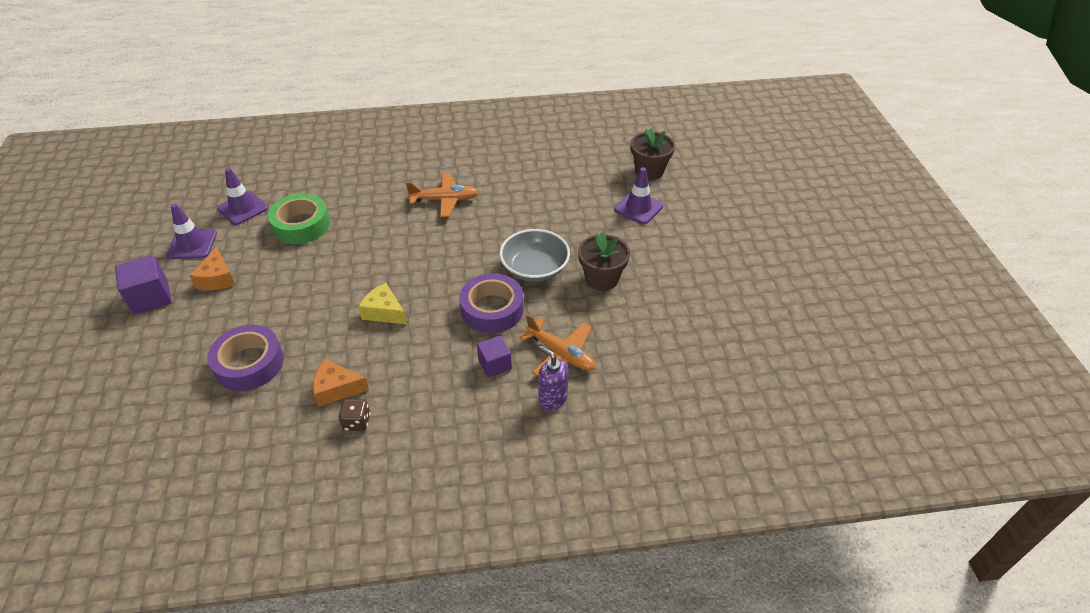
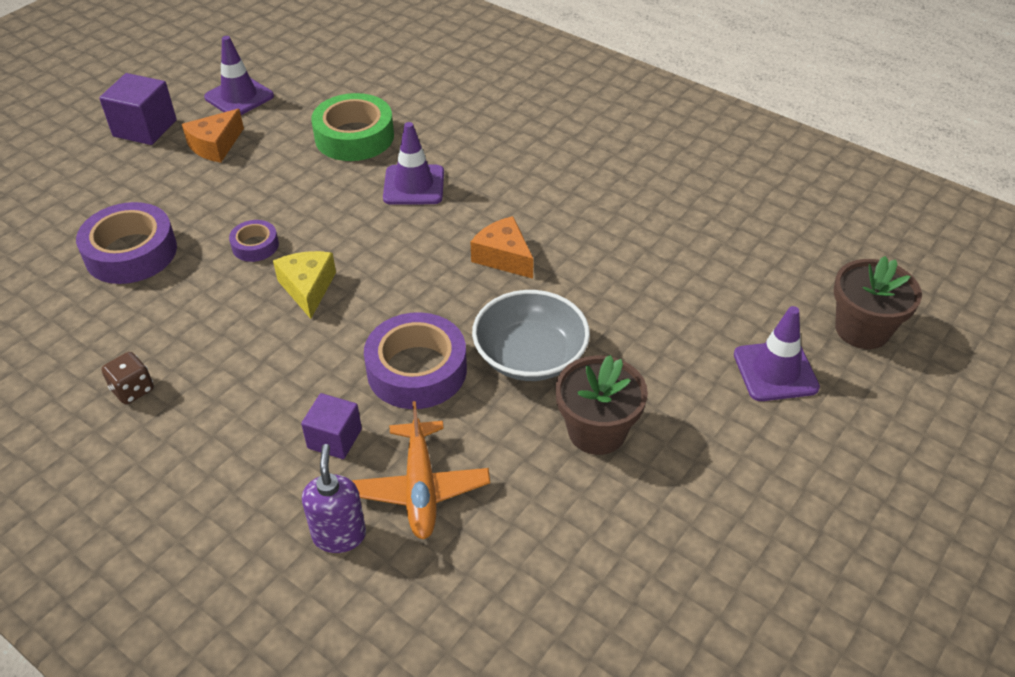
camera: 45 degrees right, 0 degrees up
purple traffic cone [217,168,268,225] -> purple traffic cone moved to [383,122,444,205]
orange cheese [313,359,369,407] -> orange cheese moved to [471,216,534,279]
orange plane [406,173,478,217] -> none
none -> purple tape [229,220,279,262]

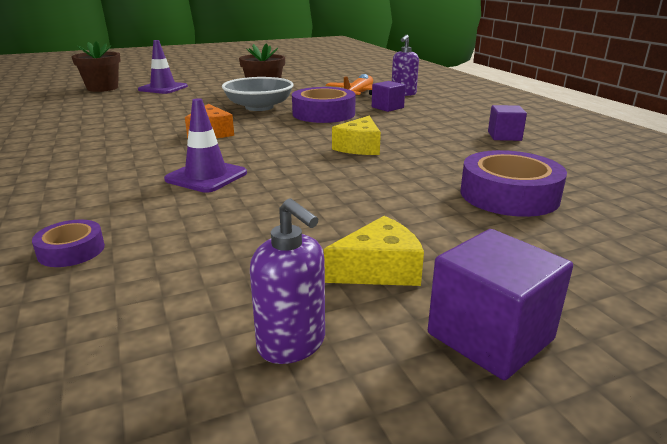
camera: 150 degrees left, 20 degrees down
brown dice [102,352,154,404] -> purple cube [488,105,527,141]
orange cheese [182,109,244,163] -> yellow cheese [324,216,424,286]
purple traffic cone [204,36,274,115] -> purple soap dispenser [250,199,325,364]
purple tape [229,220,279,262] -> purple tape moved to [32,219,105,267]
green tape [311,93,394,161] -> none

